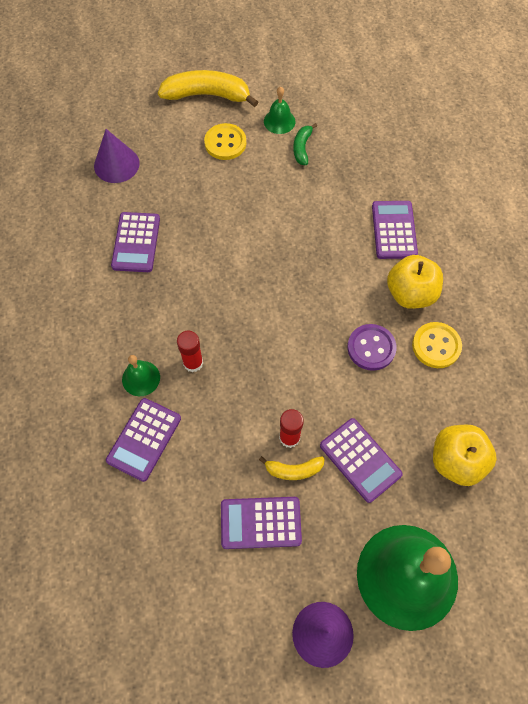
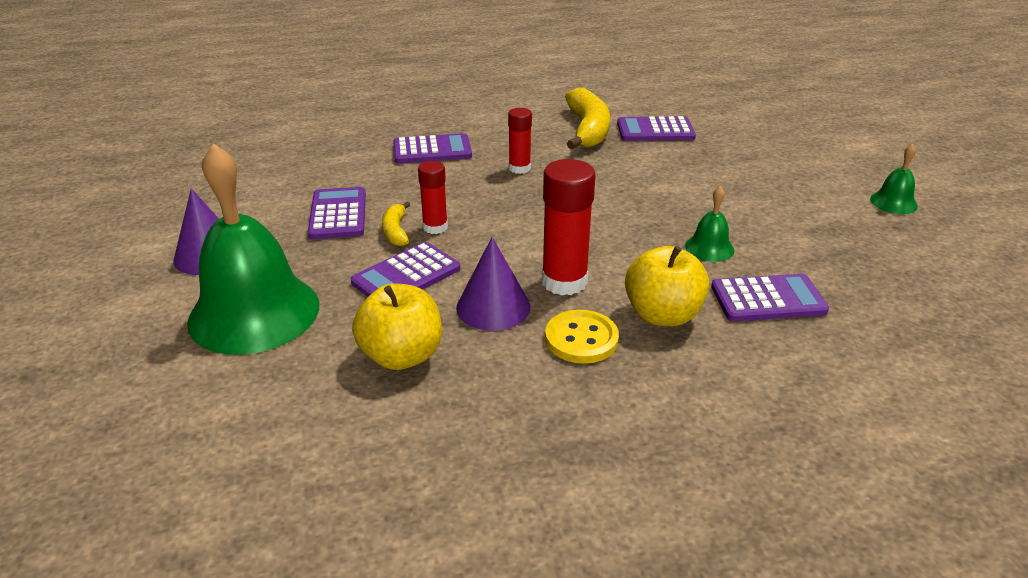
camera: 85 degrees right, 30 degrees down
purple cone [94,129,140,183] -> purple cone moved to [456,237,531,331]
purple calculator [106,398,181,482] -> purple calculator turned 150 degrees clockwise [393,133,472,164]
green bell [122,355,160,396] -> green bell moved to [685,186,734,262]
yellow banana [158,70,258,107] -> yellow banana moved to [565,88,610,149]
yellow button [204,123,246,160] -> none
green banana [293,123,317,165] -> none
purple button [347,324,397,371] -> red glue stick [542,159,596,295]

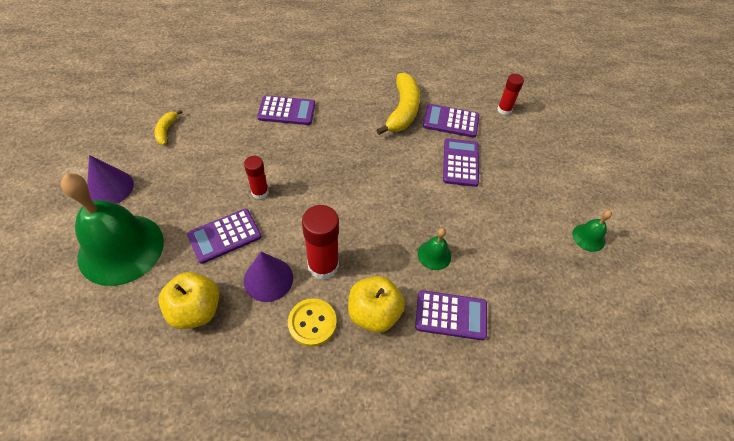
camera: 10 degrees right, 20 degrees up
purple calculator [308,187,366,239] -> purple calculator moved to [443,138,479,187]
yellow banana [382,201,411,246] -> yellow banana moved to [155,110,182,145]
red glue stick [508,108,532,174] -> red glue stick moved to [497,74,524,115]

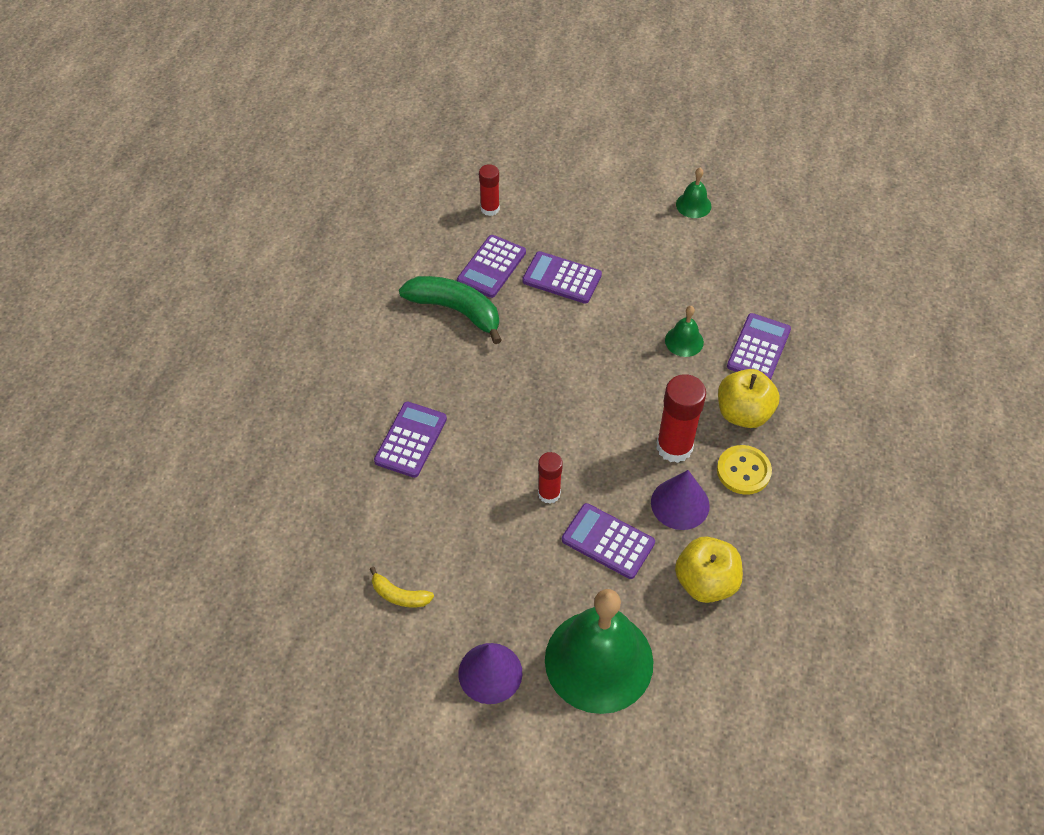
camera: 70 degrees left, 0 degrees up
purple calculator [187,209,261,264] -> purple calculator turned 135 degrees clockwise [562,503,655,579]
yellow banana [377,73,420,135] -> green banana [399,276,502,344]

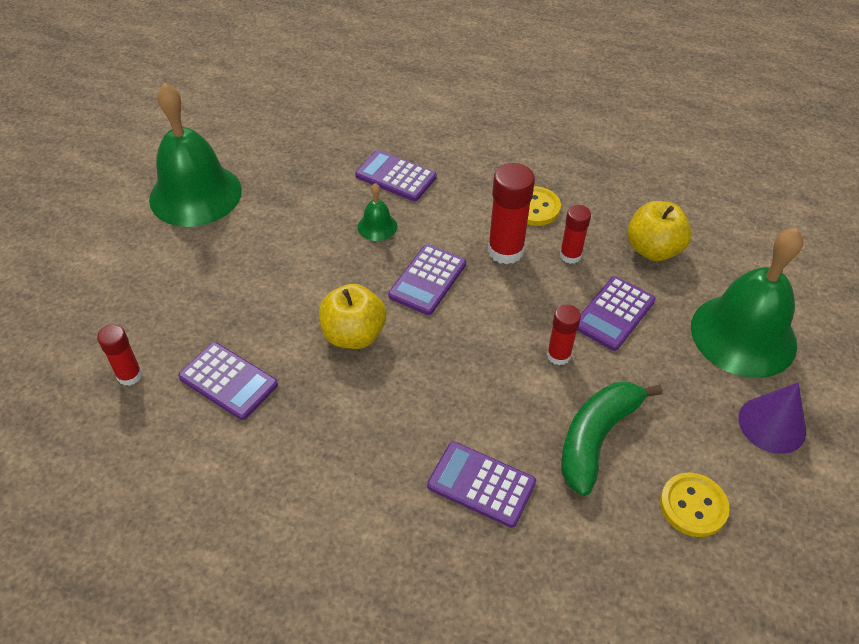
camera: 85 degrees left, 5 degrees down
yellow banana [370,567,434,607] -> yellow button [660,473,730,537]
green banana [399,276,502,344] -> green banana moved to [562,382,663,496]
purple calculator [522,251,602,304] -> purple calculator moved to [388,244,466,315]
purple cone [651,470,710,530] -> red glue stick [560,205,591,264]
green bell [676,168,711,218] -> green bell [149,83,242,227], size x2.35
yellow apple [718,369,780,428] -> yellow apple moved to [319,284,386,349]

